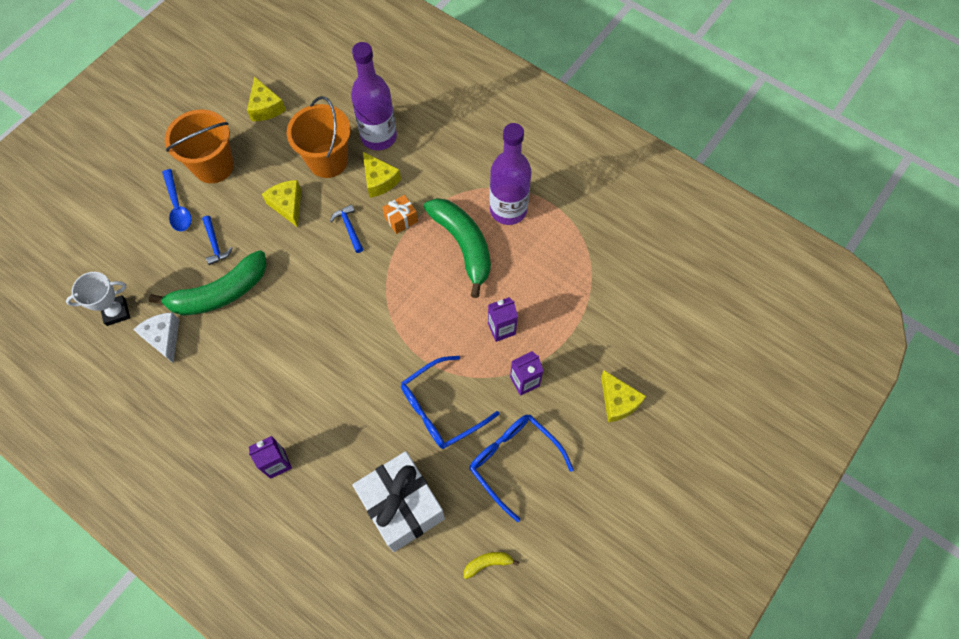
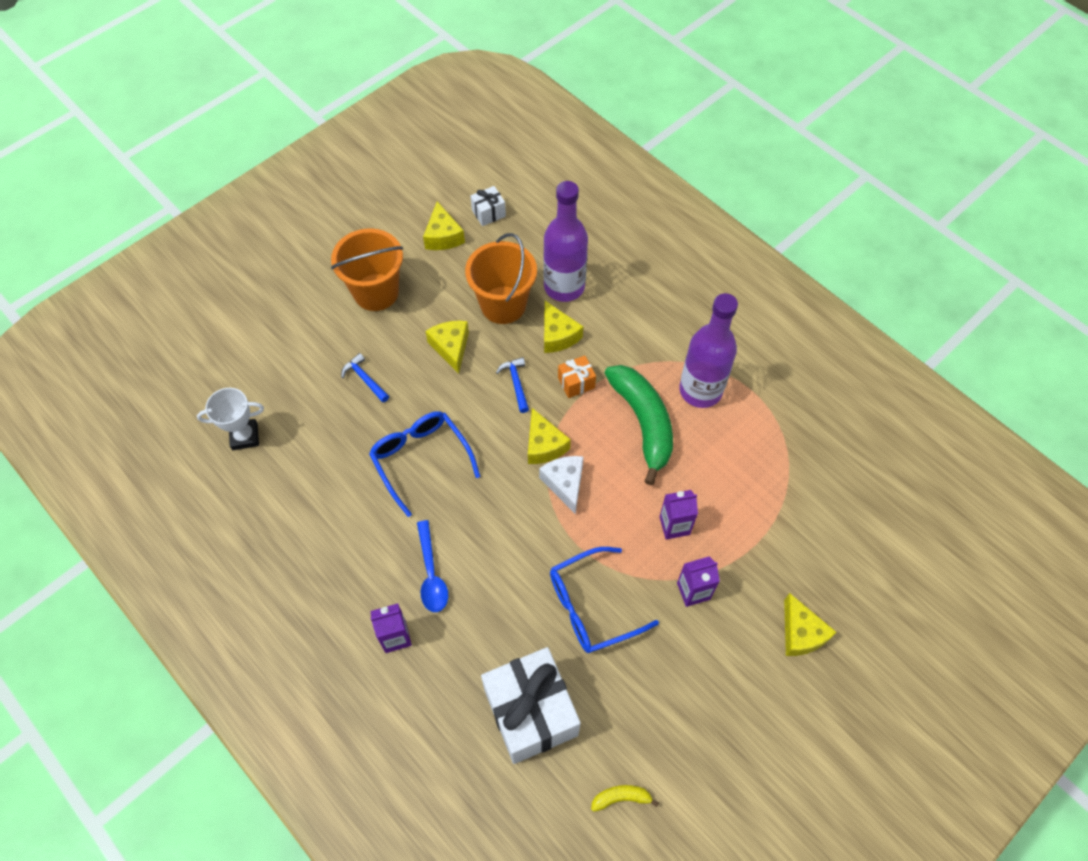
camera: 10 degrees right, 5 degrees down
white cheese [133,312,179,364] -> white cheese moved to [539,456,584,514]
green banana [148,250,267,316] -> none
blue spoon [162,169,191,232] -> blue spoon moved to [417,520,448,612]
blue hammer [202,216,233,265] -> blue hammer turned 150 degrees clockwise [341,353,389,402]
blue glasses [470,415,574,522] -> blue glasses moved to [369,411,480,517]
none -> white gift [470,186,506,226]
none -> yellow cheese [528,408,571,464]

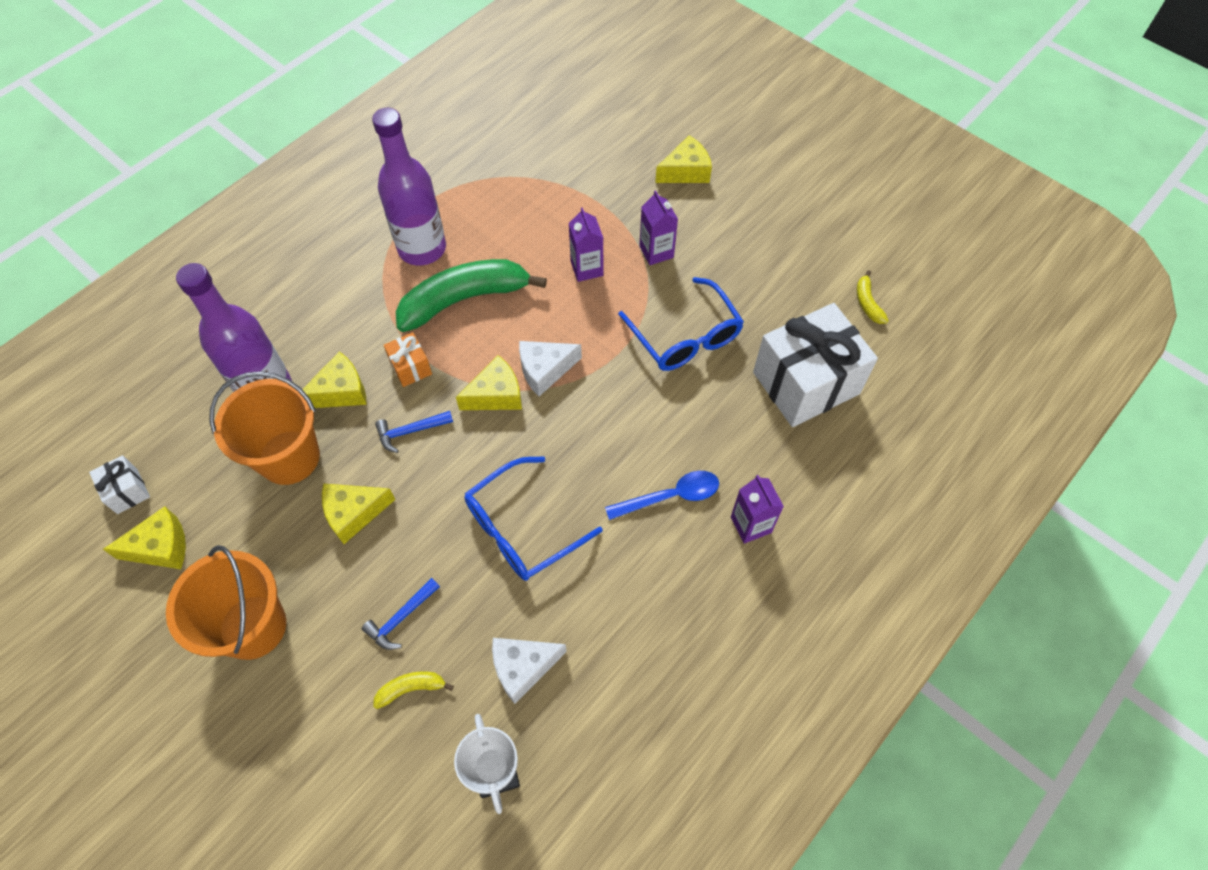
camera: 95 degrees left, 0 degrees up
none -> yellow banana [373,672,454,709]
none -> white cheese [492,638,567,704]

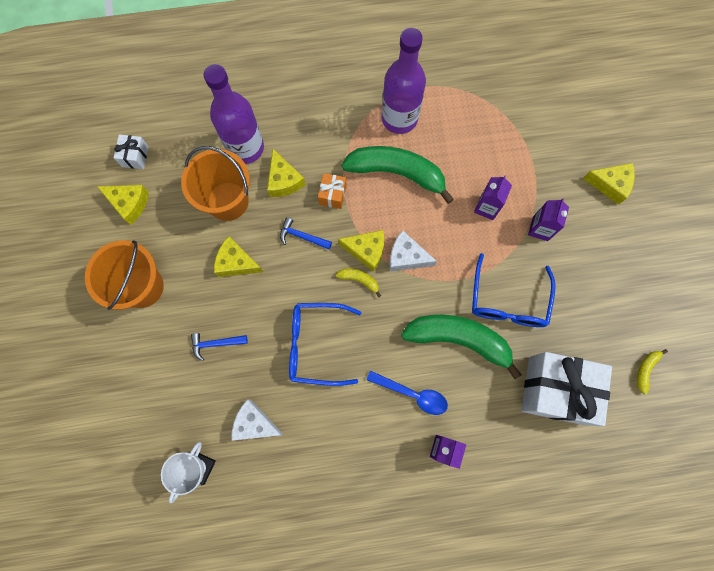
camera: 40 degrees right, 15 degrees up
yellow cheese [302,351,367,408] -> yellow cheese turned 60 degrees clockwise [267,149,306,197]
yellow banana [373,672,454,709] -> yellow banana moved to [336,268,381,298]
none -> green banana [401,315,522,379]

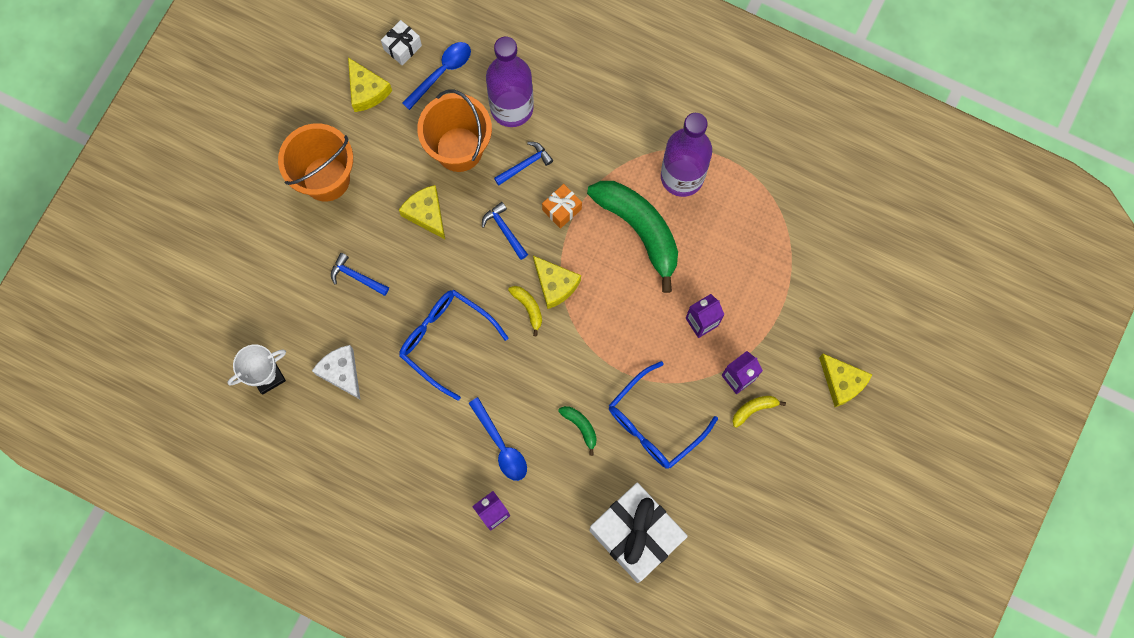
camera: 35 degrees right, 0 degrees up
yellow cheese [267,149,306,197] -> blue hammer [494,142,553,185]
white cheese [389,231,437,271] -> none
green banana [401,315,522,379] -> green banana [558,406,597,456], size x0.42
yellow banana [637,349,668,395] -> yellow banana moved to [732,396,786,428]
none -> blue spoon [402,42,471,110]

